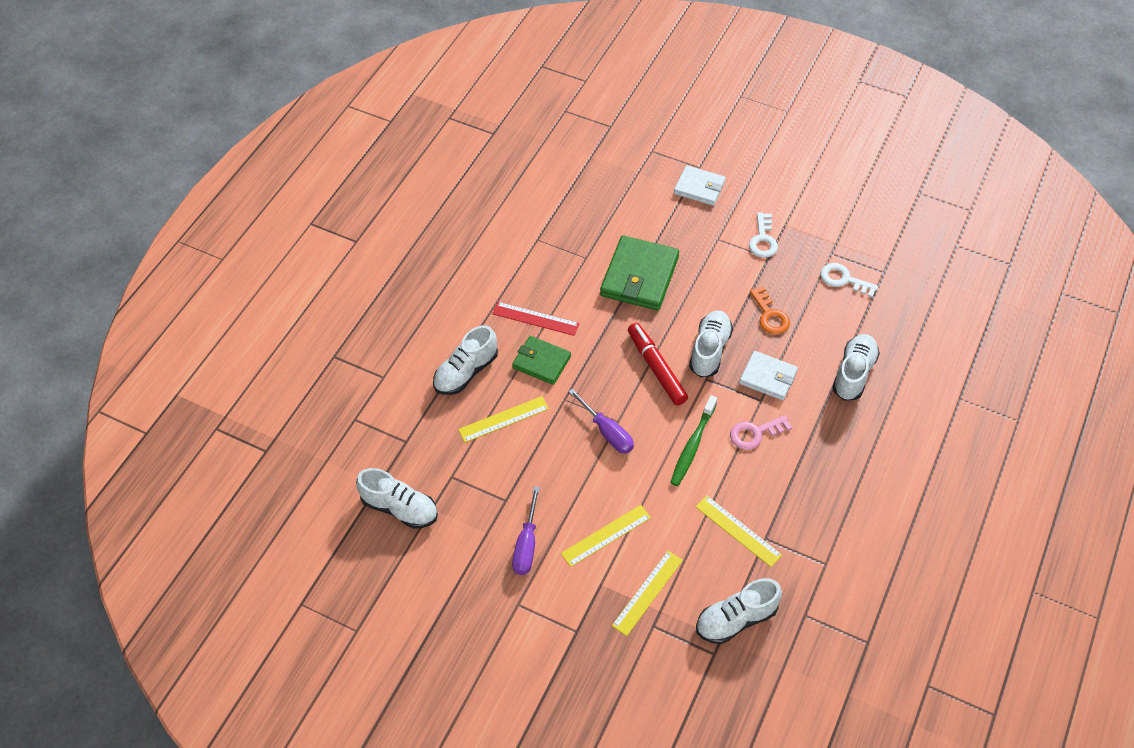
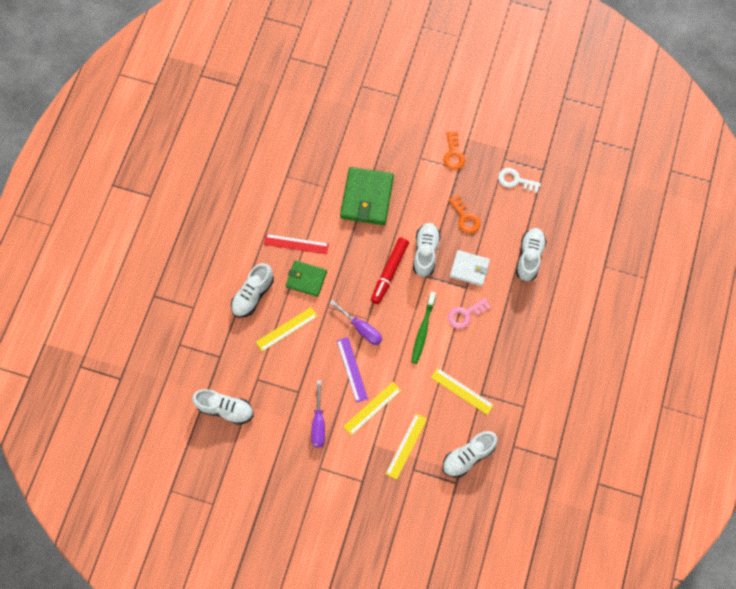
camera: 10 degrees left, 15 degrees up
red marker [628,323,688,406] -> red marker turned 120 degrees counterclockwise [371,237,409,304]
white wallet [674,165,726,206] -> none
white key [749,213,778,258] -> orange key [444,131,465,170]
none -> purple ruler [337,337,368,403]

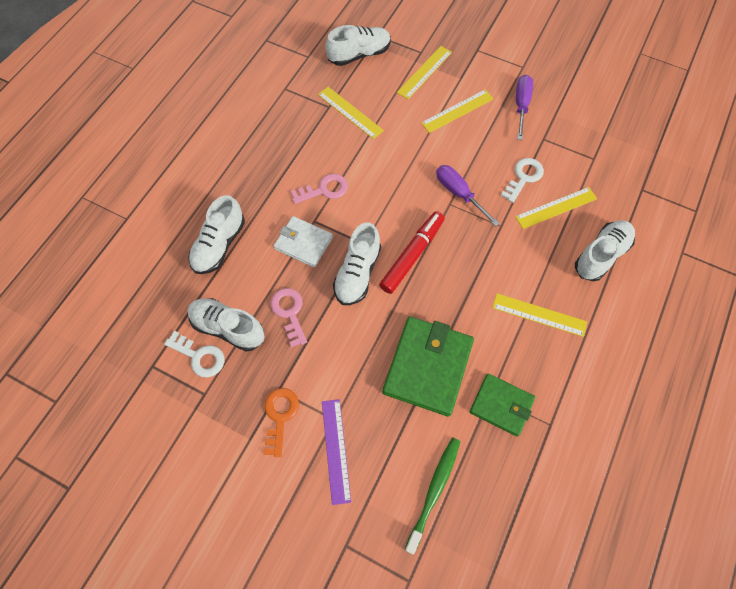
camera: 170 degrees left, 5 degrees down
white shoe [192,389,253,425] -> white shoe moved to [188,298,265,352]
red ruler [264,234,329,254] -> yellow ruler [492,293,587,337]
green wallet [286,260,327,297] -> green wallet moved to [470,374,535,437]
purple ruler [337,337,368,403] -> purple ruler moved to [322,399,351,505]
green toothbrush [411,292,436,364] -> green toothbrush moved to [405,437,461,555]
orange key [449,195,481,233] -> pink key [271,288,307,348]
none -> white key [501,158,544,203]

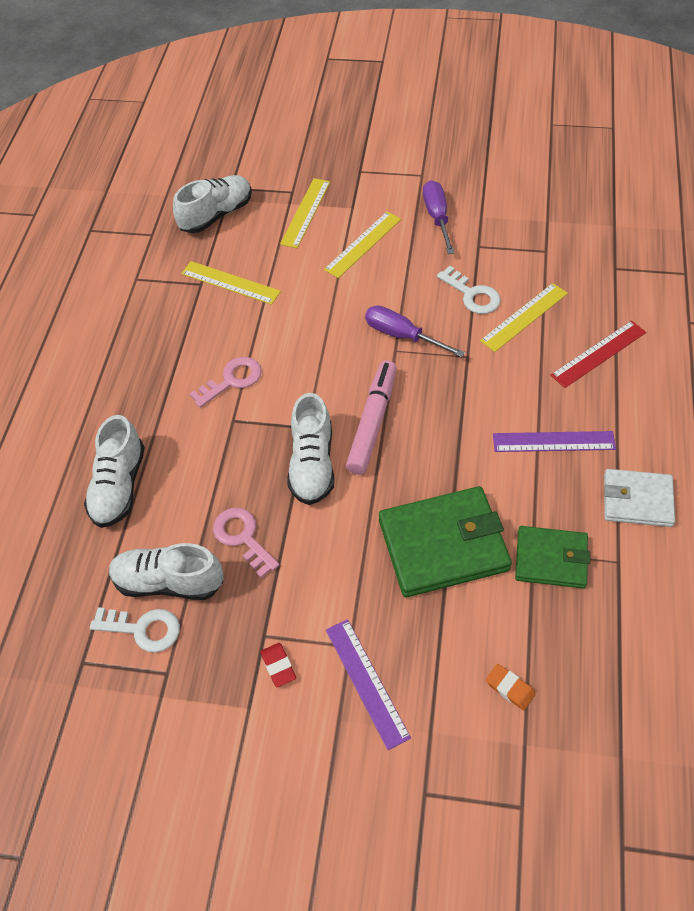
camera: 15 degrees left, 10 degrees down
orange key [263,388,299,457] -> red eraser [260,643,296,687]
white wallet [274,216,333,267] -> white wallet moved to [604,469,675,527]
red marker [379,211,445,294] -> pink marker [346,360,397,475]
green wallet [382,316,474,417] -> green wallet turned 75 degrees clockwise [379,486,512,597]
green toothbrush [405,437,461,555] -> orange eraser [486,664,536,710]
yellow ruler [492,293,587,337] -> purple ruler [493,431,616,452]
white key [501,158,544,203] -> white key turned 120 degrees clockwise [437,266,501,314]
white shoe [575,220,635,281] -> red ruler [550,320,646,388]

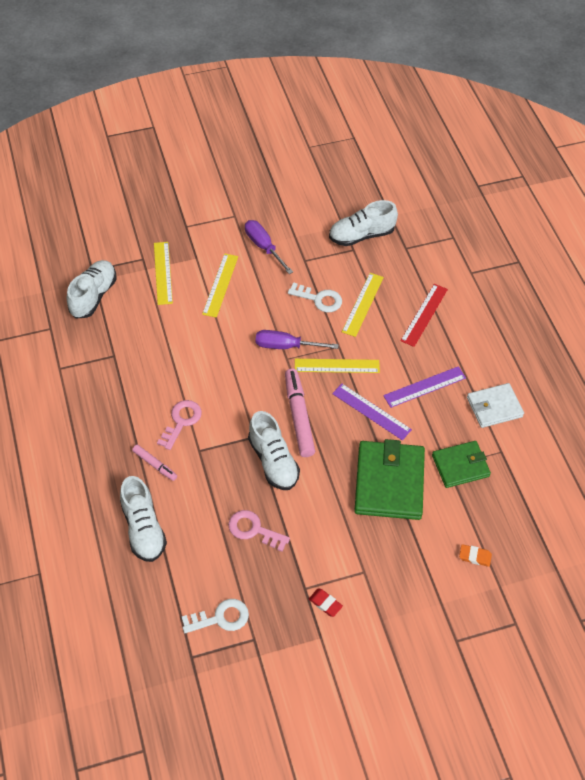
camera: 30 degrees left, 0 degrees up
white shoe [109,543,224,600] -> white shoe moved to [329,200,398,246]
yellow ruler [181,261,281,305] -> yellow ruler moved to [295,359,380,373]
purple ruler [326,619,411,750] -> purple ruler moved to [332,384,412,441]
green wallet [379,486,512,597] -> green wallet turned 45 degrees counterclockwise [354,439,425,520]
none -> pink marker [132,445,177,481]

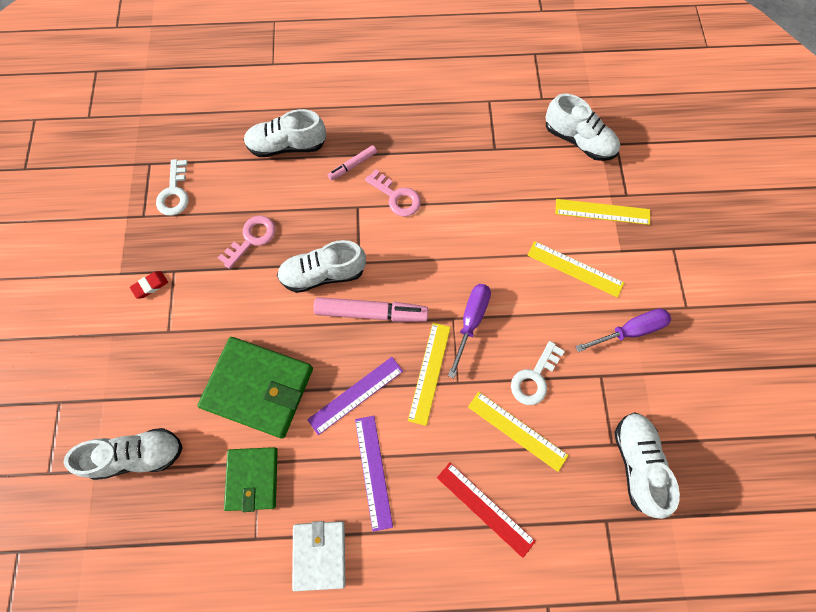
camera: 105 degrees right, 15 degrees up
orange eraser [459,544,492,567] -> white shoe [64,428,183,480]

